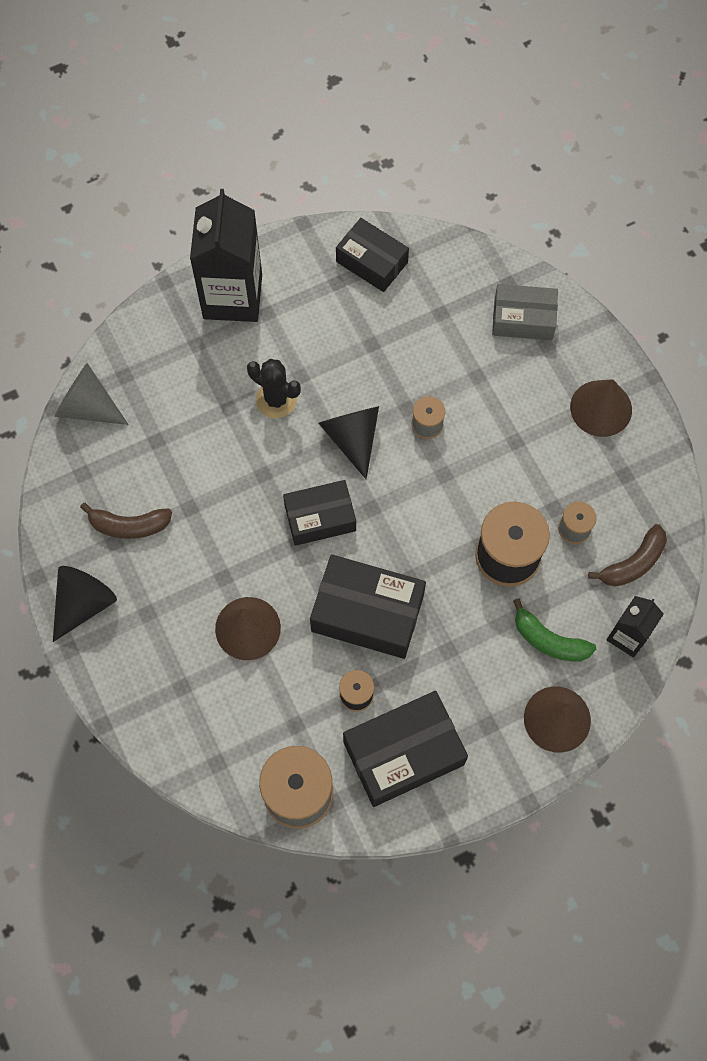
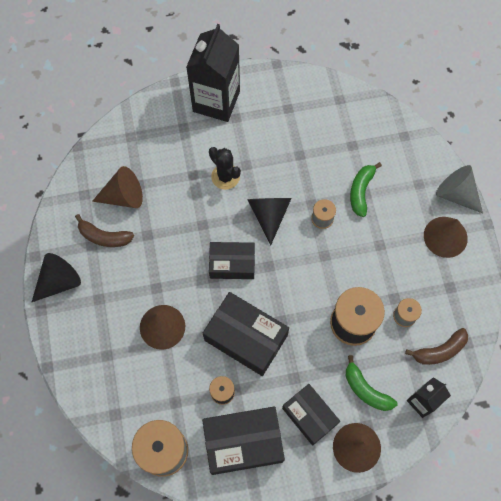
camera: 15 degrees right, 0 degrees up
grey cone [54,363,129,425] -> grey cone moved to [436,165,483,214]
black box [336,218,409,292] -> black box moved to [282,384,340,446]
grey box [492,284,558,340] -> none
none -> brown cone [92,166,143,208]
none -> green banana [350,162,382,217]

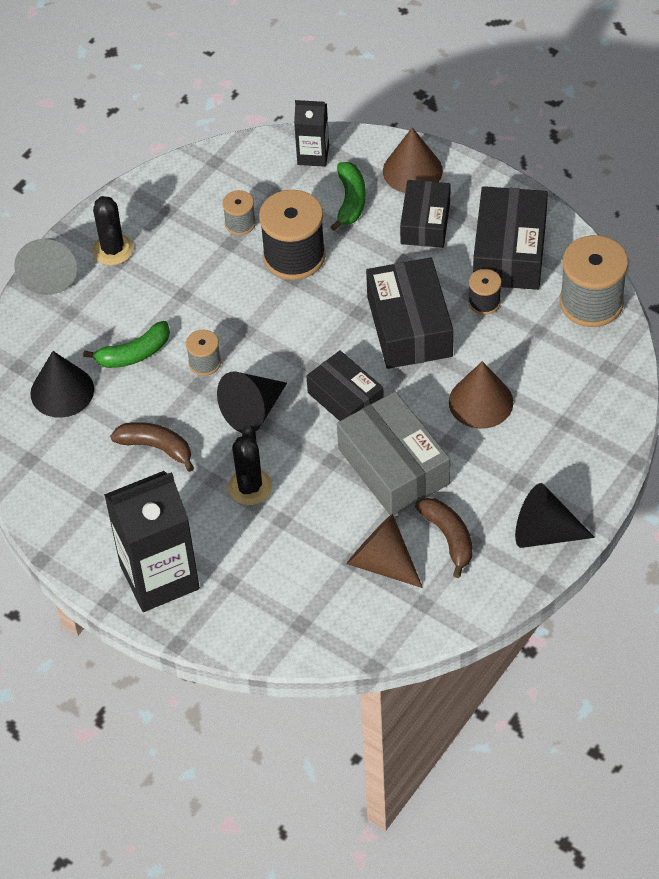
camera: 130 degrees left, 15 degrees down
black box [202,406,285,475] -> black box turned 60 degrees clockwise [473,186,548,290]
brown banana [405,328,468,365] -> brown banana moved to [110,422,194,472]
brown cone [424,217,468,258] -> black cactus [92,196,133,265]
none -> black cone [30,351,94,418]
none -> grey box [337,391,450,516]

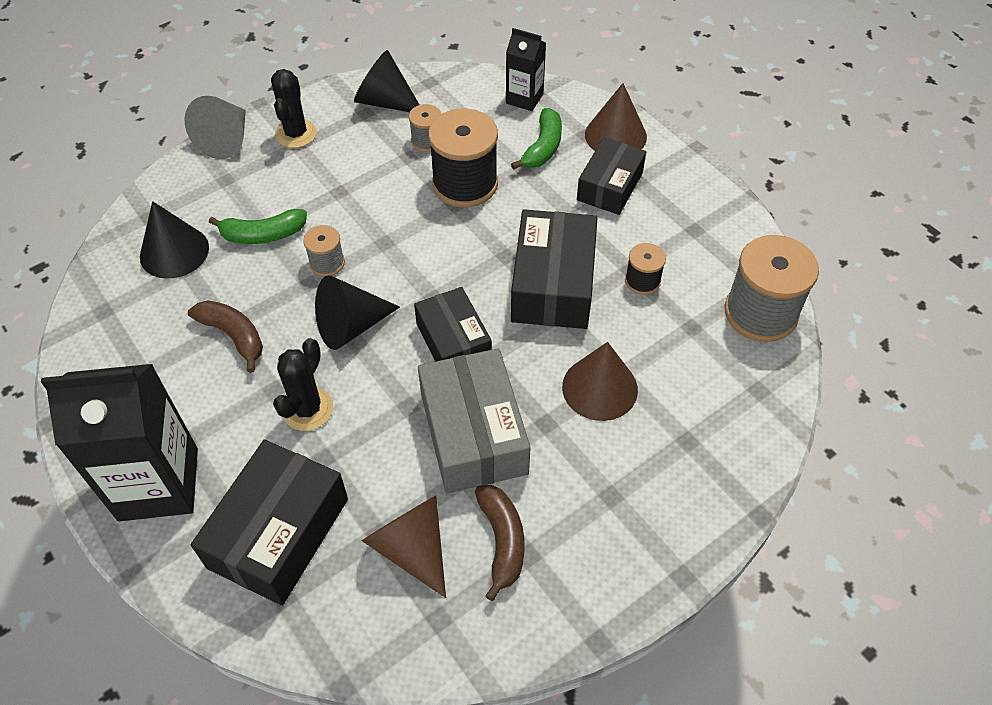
camera: 15 degrees right, 0 degrees up
black box [473,186,548,290] -> black box moved to [191,440,348,605]
black cone [515,483,595,548] -> black cone moved to [354,50,419,112]

